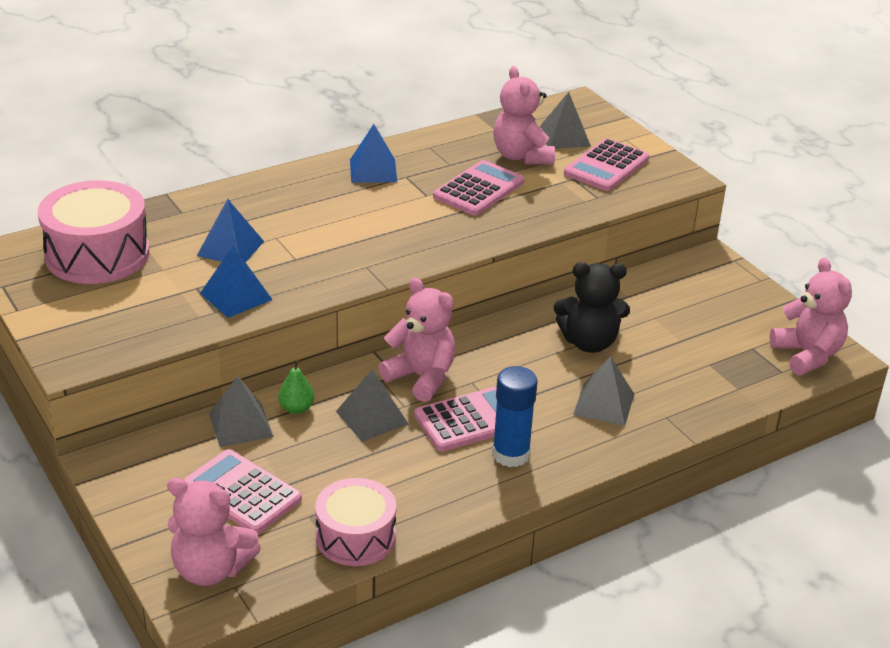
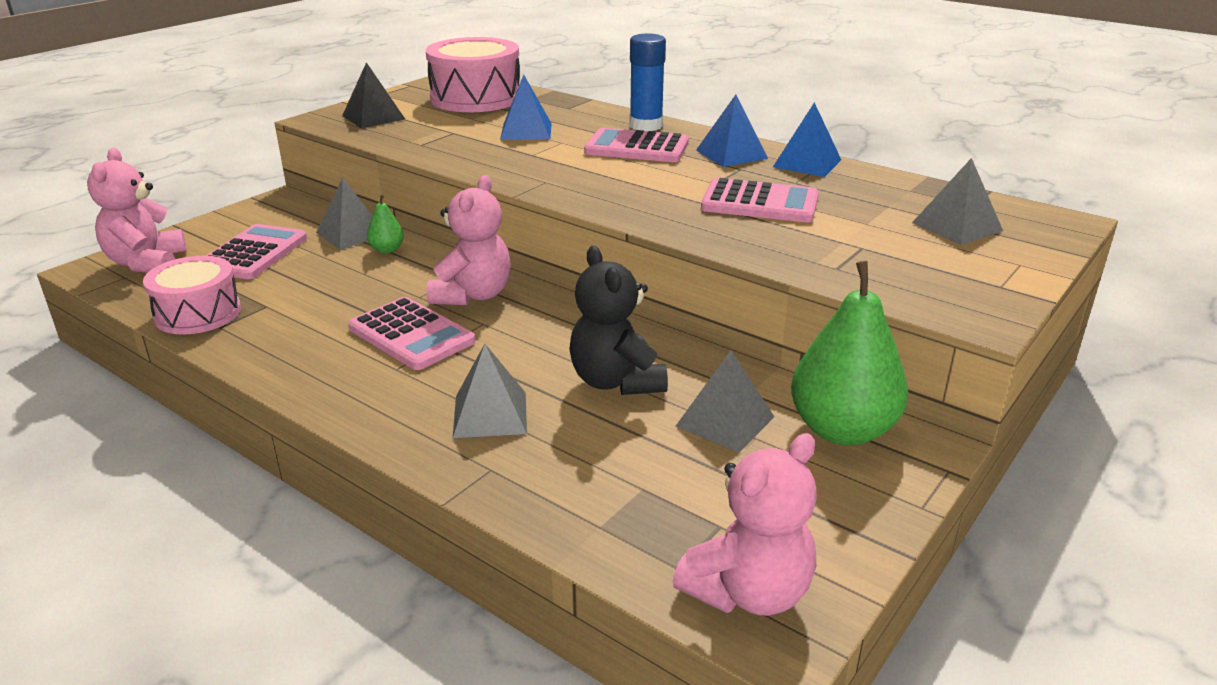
camera: 70 degrees right, 5 degrees down
blue pyramid [200,246,273,318] -> blue pyramid moved to [773,102,841,177]
grey pyramid [336,369,408,442] -> grey pyramid moved to [676,350,774,453]
blue glue stick [492,366,538,467] -> blue glue stick moved to [630,33,666,131]
pink teddy bear [493,66,555,165] -> none
pink calculator [564,138,649,191] -> pink calculator moved to [584,128,689,162]
none -> black pyramid [342,62,405,128]
none -> green pear [791,261,908,446]

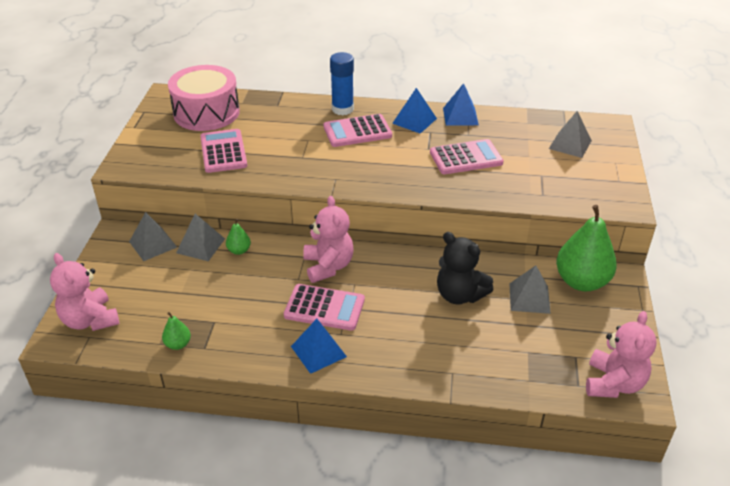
camera: 30 degrees left, 10 degrees up
pink drum [143,256,241,335] -> green pear [162,312,191,350]
pink calculator [206,224,307,279] -> pink calculator moved to [200,129,247,173]
black pyramid [342,62,405,128] -> none
grey pyramid [453,344,527,438] -> grey pyramid moved to [129,212,177,261]
blue pyramid [500,75,552,140] -> blue pyramid moved to [291,319,347,374]

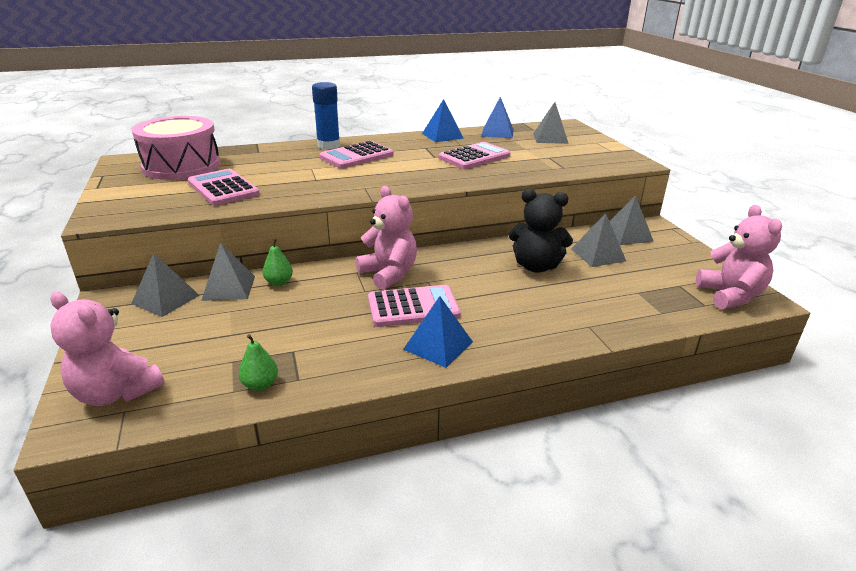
camera: 25 degrees left, 10 degrees down
blue pyramid [392,88,437,134] -> blue pyramid moved to [481,97,514,138]
green pear [556,205,617,291] -> grey pyramid [610,195,654,245]

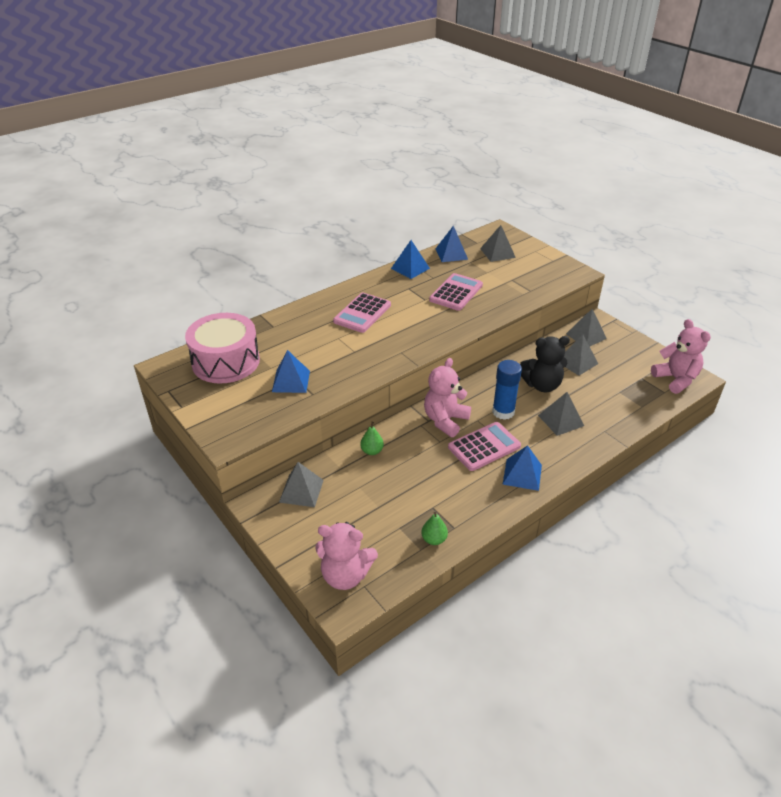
camera: 20 degrees left, 10 degrees up
pink calculator [188,169,260,206] -> blue pyramid [272,350,310,393]
grey pyramid [201,243,255,301] -> grey pyramid moved to [538,392,584,436]
blue glue stick [312,82,340,150] -> blue glue stick moved to [492,360,522,420]
pink teddy bear [356,186,417,290] -> pink teddy bear turned 90 degrees counterclockwise [424,358,471,437]

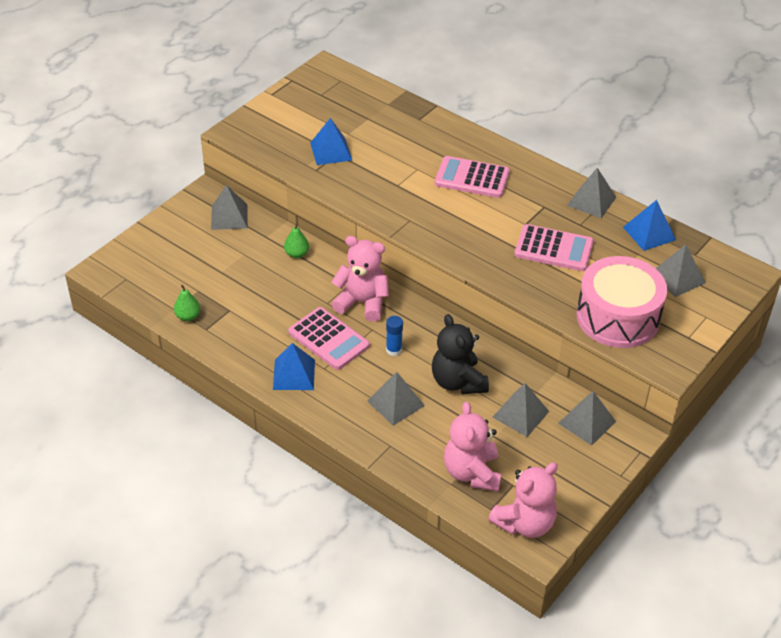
camera: 75 degrees right, 5 degrees up
pink drum [185,313,260,384] -> pink drum moved to [576,256,667,348]
pink teddy bear [315,522,378,590] -> pink teddy bear moved to [444,402,501,492]
blue pyramid [391,240,430,279] -> grey pyramid [567,168,616,218]
blue glue stick [492,360,522,420] -> blue glue stick [386,316,403,356], size x0.59

